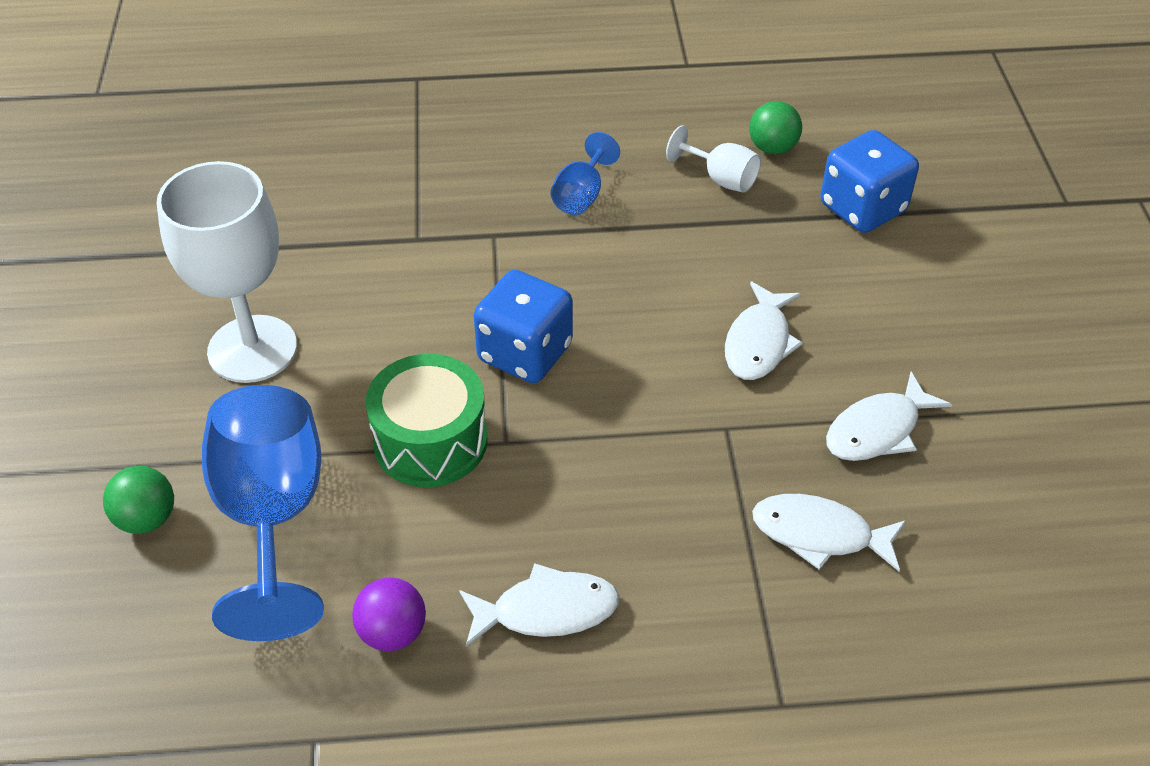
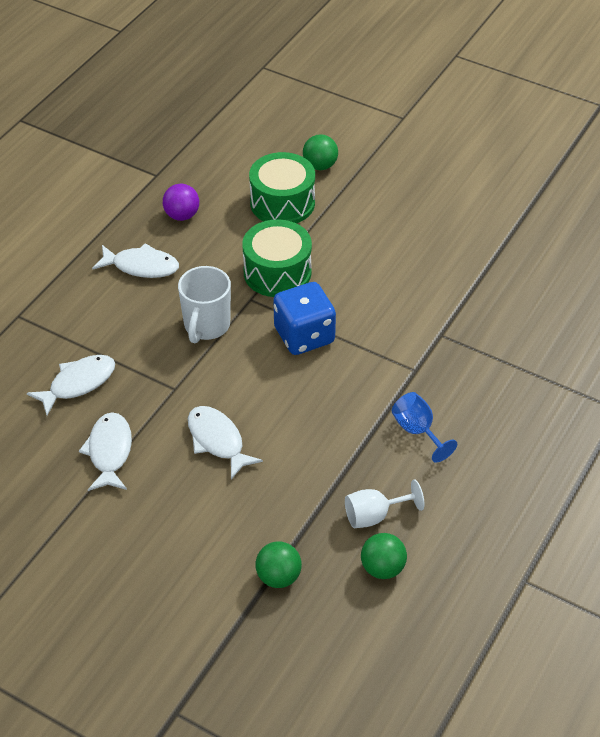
camera: 125 degrees right, 0 degrees up
white goblet [157,161,297,383] -> none
blue goblet [202,385,324,641] -> green drum [249,152,315,223]
white fish [459,563,620,647] -> white fish turned 105 degrees counterclockwise [92,243,179,278]
blue dice [820,130,919,233] -> green ball [255,541,302,588]
none -> white mug [178,266,231,343]

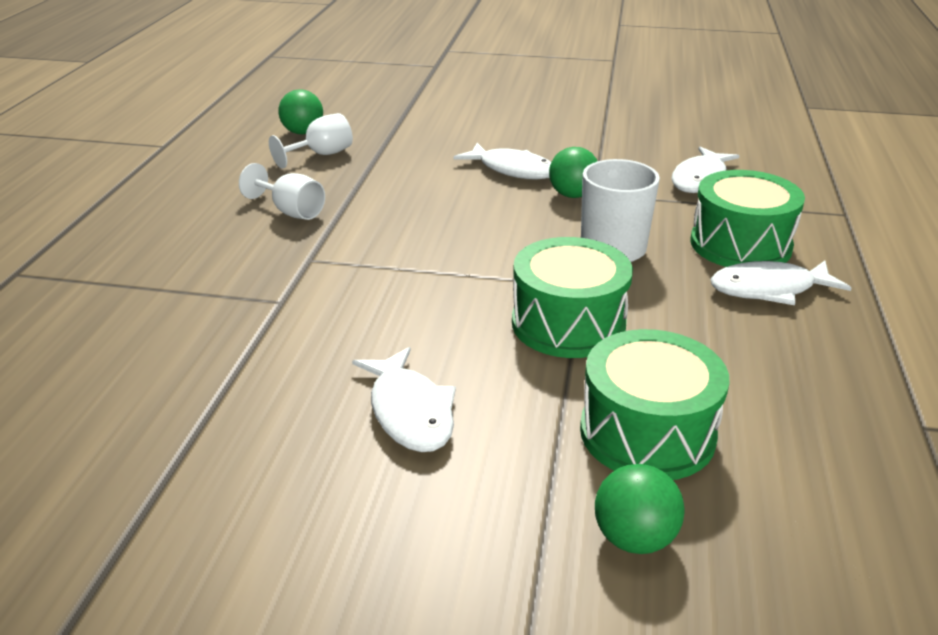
camera: 160 degrees right, 15 degrees down
white fish [79,412,132,491] -> white fish moved to [352,347,456,452]
purple ball [163,184,199,221] -> none
green ball [255,541,302,588] -> green ball moved to [549,147,597,198]
blue dice [273,282,336,355] -> none
blue goblet [392,392,457,463] -> white goblet [239,163,325,220]
none -> green drum [691,170,805,267]

